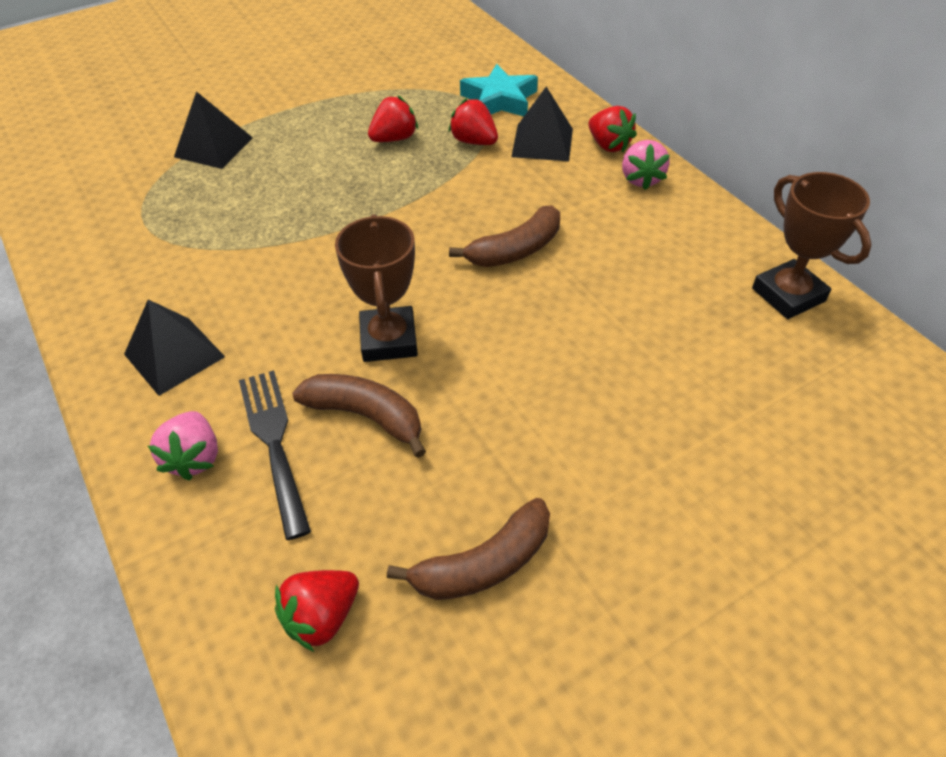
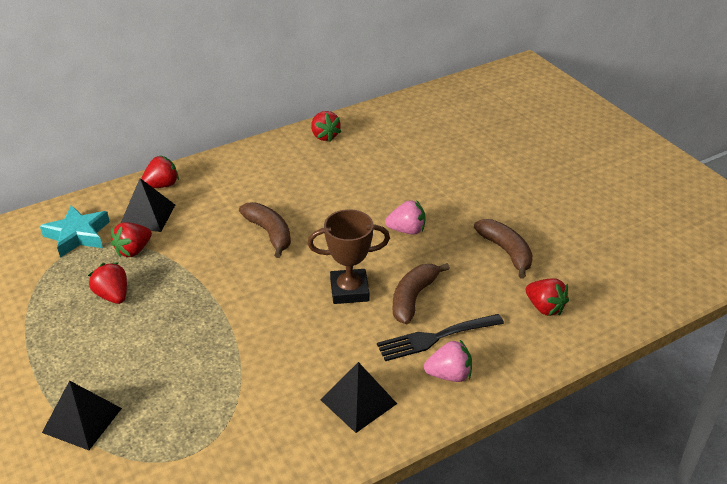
camera: 90 degrees left, 10 degrees down
pink strawberry [622,140,670,190] -> pink strawberry moved to [385,200,426,235]
brown trophy [752,172,872,319] -> red strawberry [311,111,341,142]

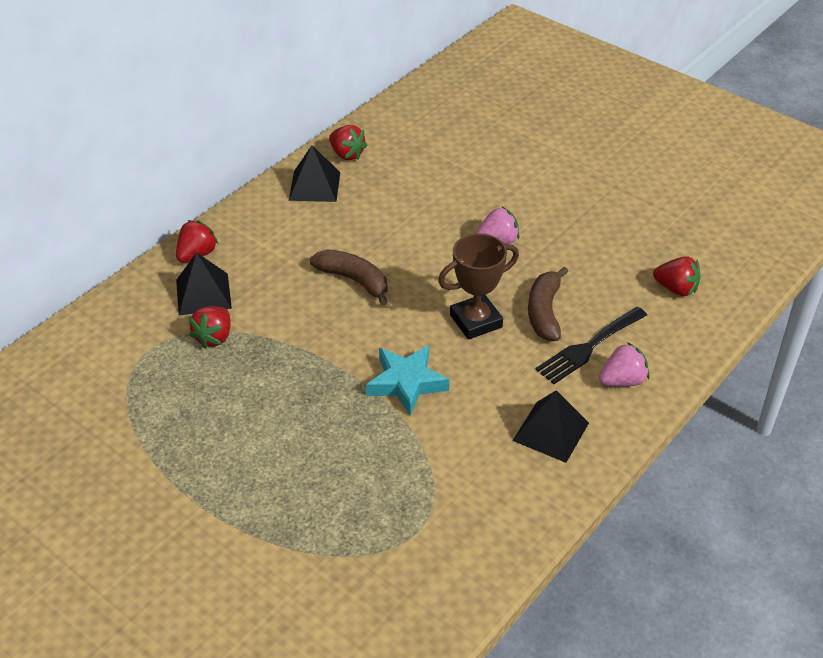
camera: 20 degrees left, 5 degrees up
turquoise star [40,205,110,258] -> turquoise star moved to [366,345,449,416]
black pyramid [42,381,122,450] -> black pyramid moved to [289,145,340,202]
red strawberry [88,262,127,304] -> none
brown banana [474,219,533,279] -> none

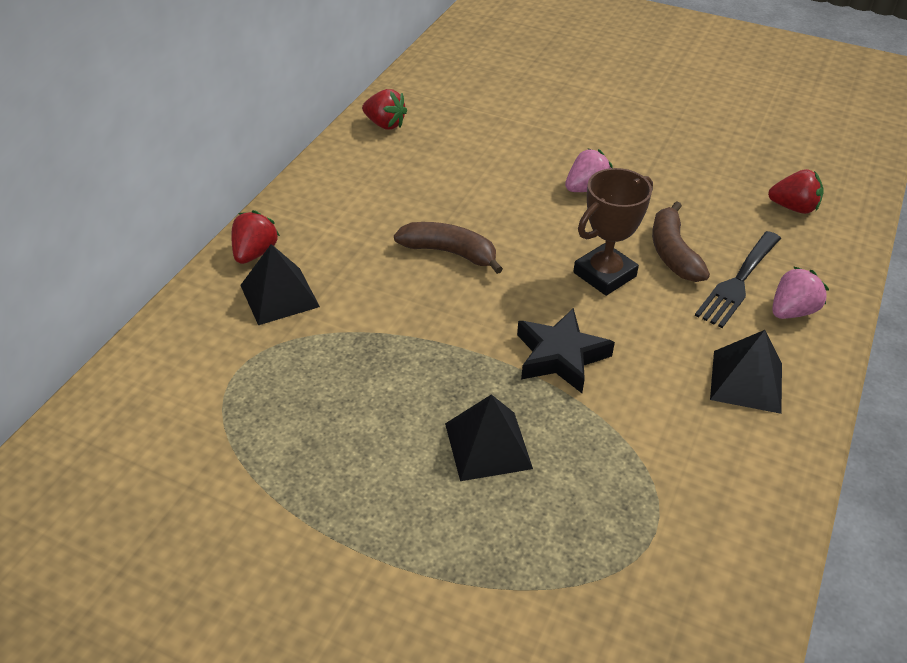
camera: 15 degrees left, 0 degrees up
red strawberry [189,306,231,349] -> none
black pyramid [289,145,340,202] -> black pyramid moved to [445,394,533,481]
turquoise star [366,345,449,416] -> black star [517,308,615,393]

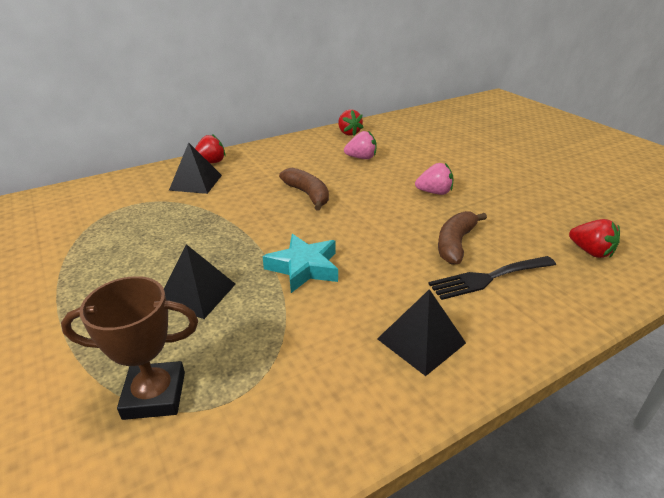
camera: 35 degrees right, 10 degrees down
black star [517,308,615,393] -> turquoise star [263,234,338,293]
brown trophy [573,168,653,296] -> brown trophy moved to [61,276,198,420]
pink strawberry [772,266,829,319] -> pink strawberry moved to [344,131,377,159]

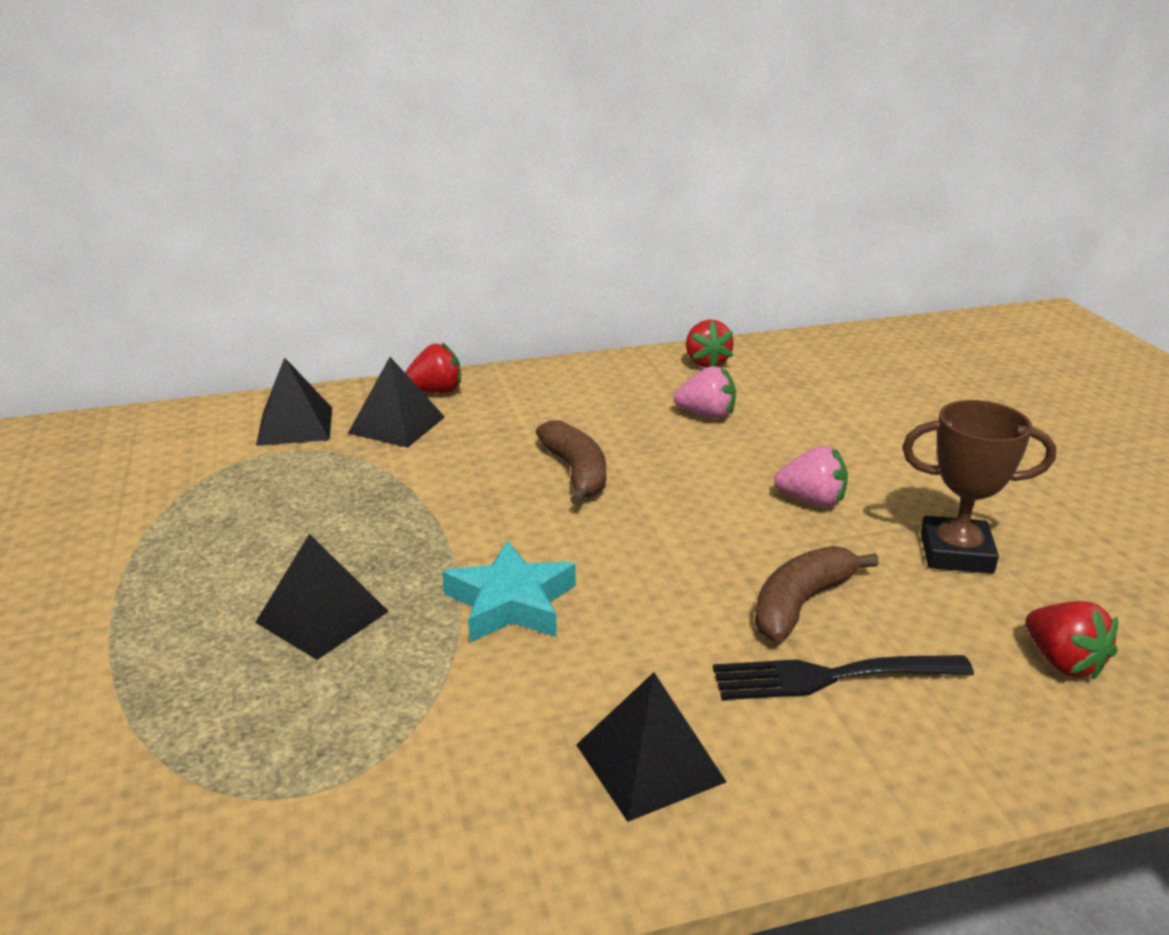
camera: 15 degrees right, 5 degrees down
brown trophy [61,276,198,420] -> brown trophy moved to [902,400,1056,574]
none -> black pyramid [256,357,332,446]

